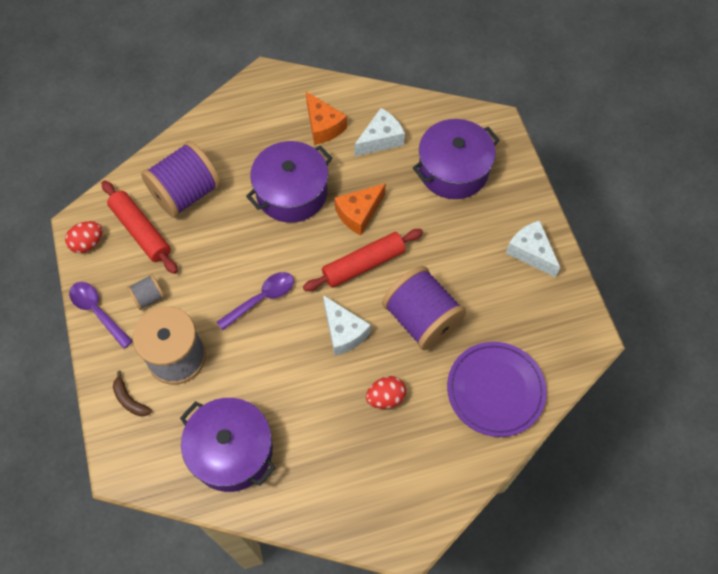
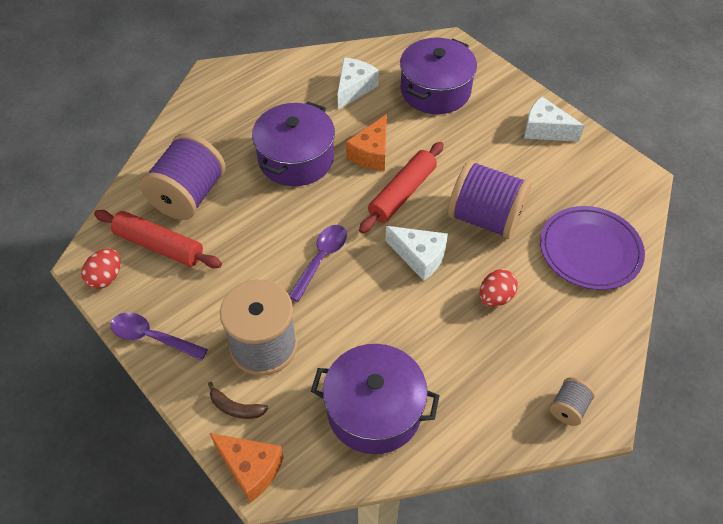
camera: 25 degrees left, 10 degrees down
grey spool [127,274,165,310] -> grey spool moved to [550,377,595,426]
orange cheese [306,92,347,145] -> orange cheese moved to [210,433,284,503]

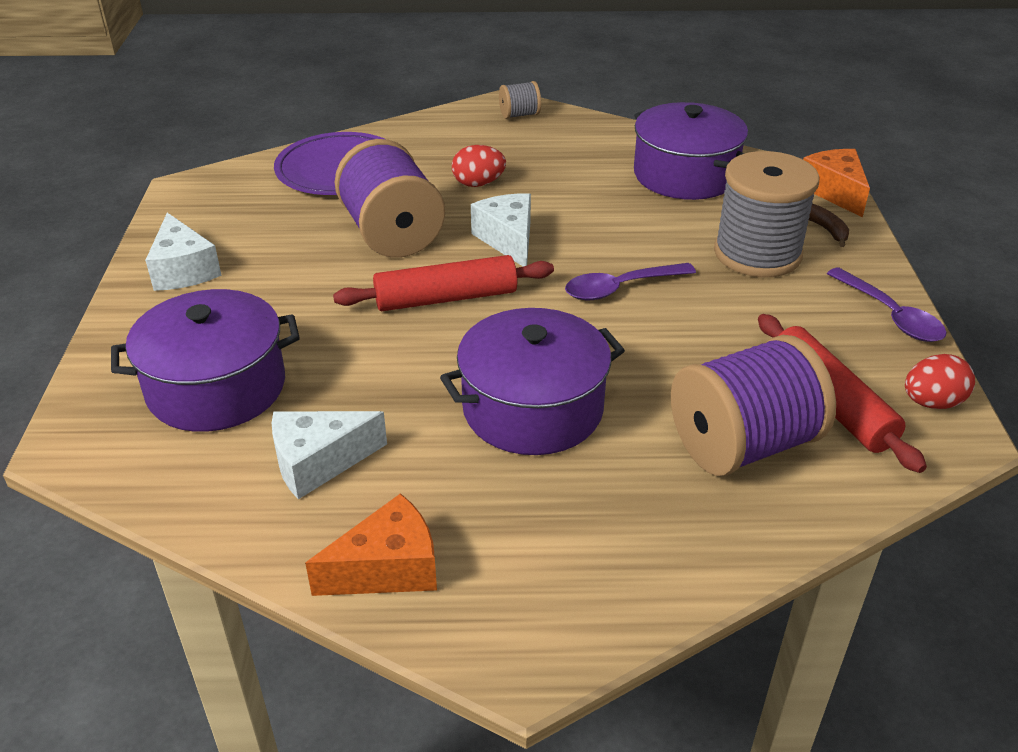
camera: 140 degrees left, 15 degrees down
orange cheese [346,114,387,171] -> orange cheese moved to [305,493,437,596]

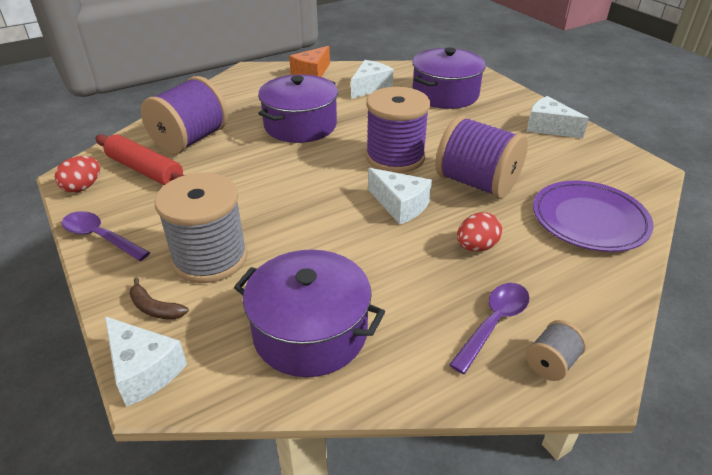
camera: 150 degrees right, 0 degrees up
red rolling pin [333,255,554,311] -> purple spool [366,87,430,173]
purple spoon [565,263,696,300] -> purple spoon moved to [449,283,530,374]
orange cheese [803,149,870,218] -> white cheese [105,316,187,407]

